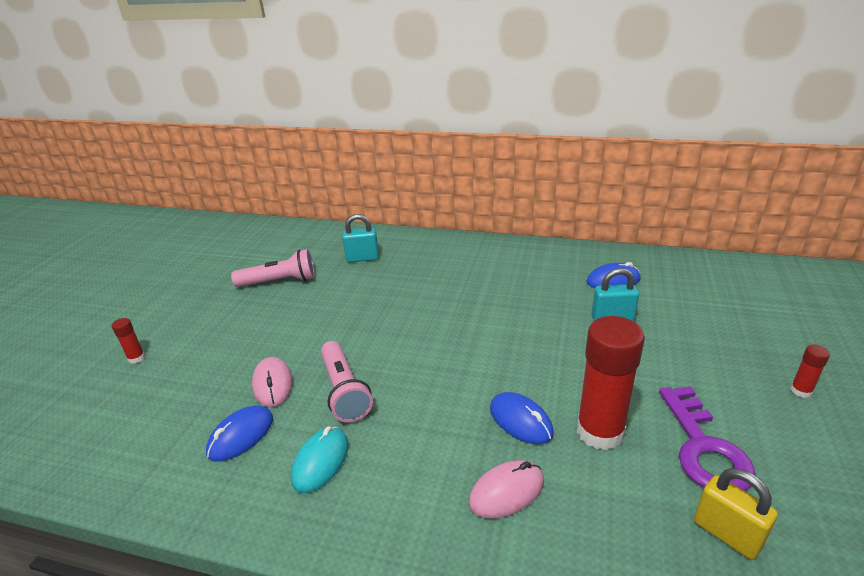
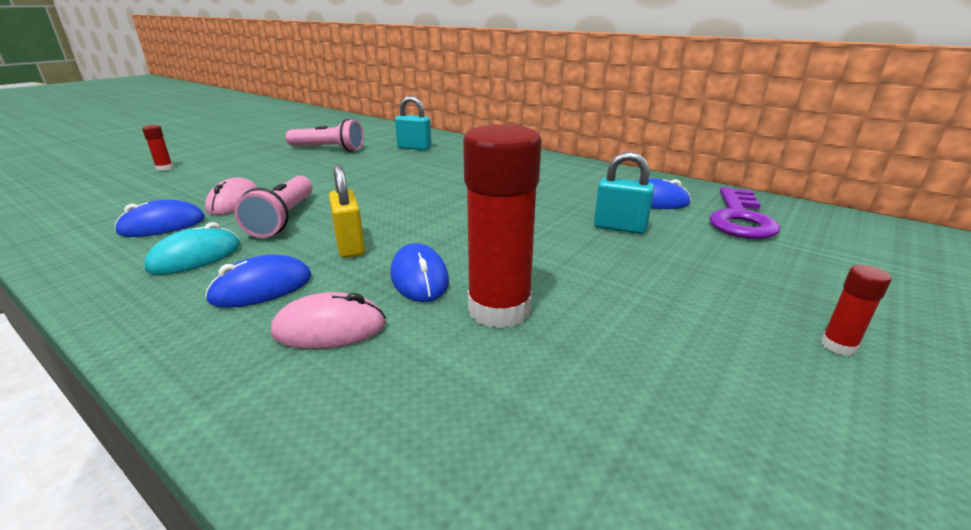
camera: 20 degrees right, 5 degrees down
purple key [659,386,756,491] -> purple key moved to [709,187,781,239]
yellow padlock [694,468,778,560] -> yellow padlock moved to [329,165,365,258]
none -> blue mouse [205,255,311,308]

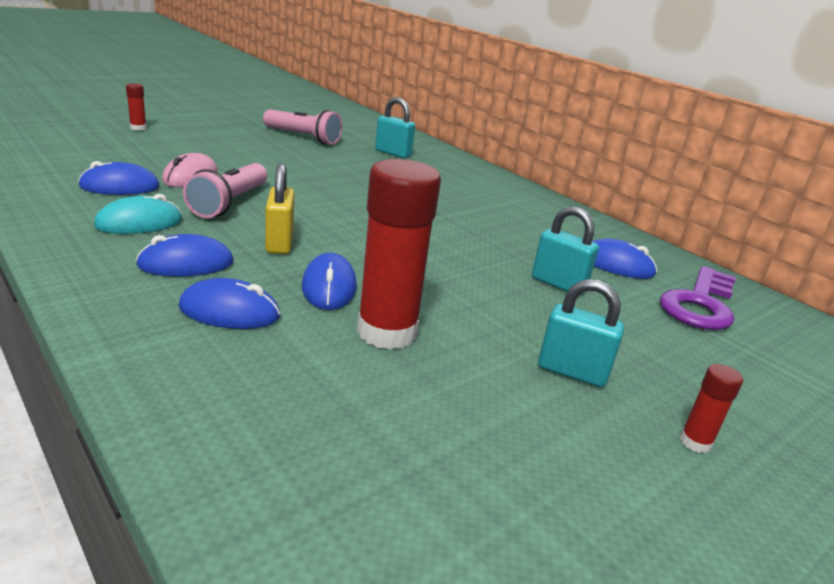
camera: 10 degrees right, 0 degrees up
pink mouse [271,292,386,349] -> blue mouse [179,278,280,329]
none -> turquoise padlock [538,279,624,387]

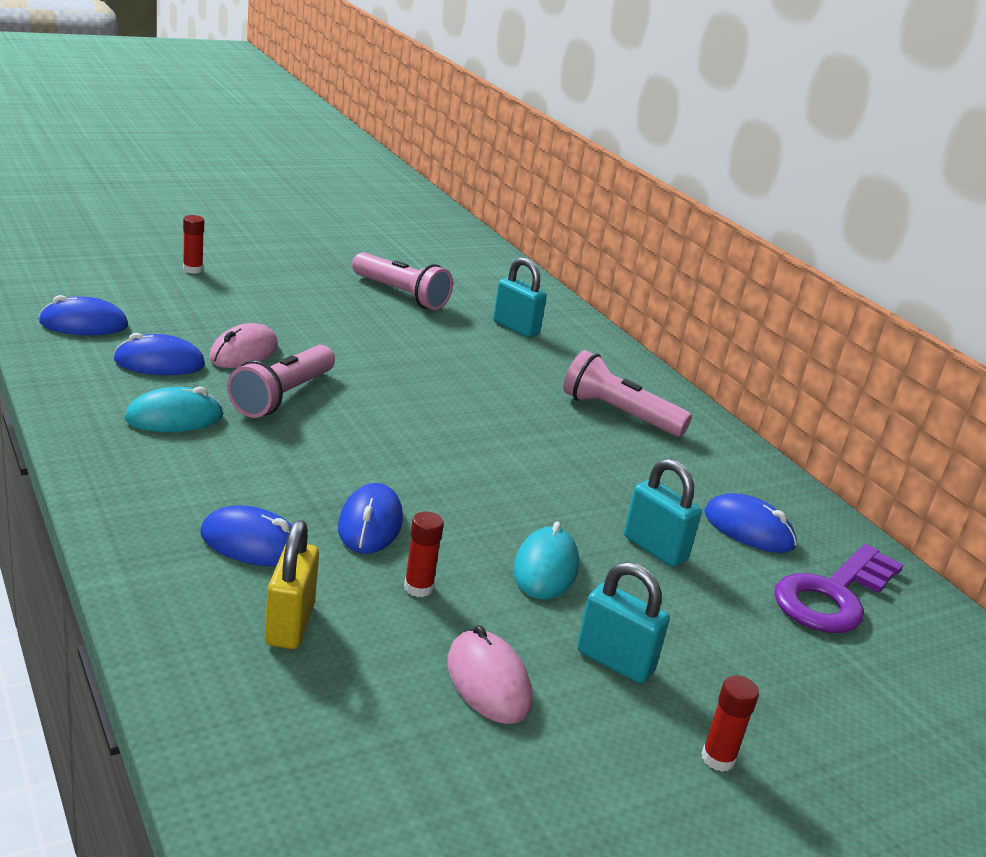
camera: 10 degrees right, 0 degrees up
blue mouse [136,234,233,277] -> blue mouse moved to [39,295,128,335]
yellow padlock [265,163,295,254] -> yellow padlock moved to [265,520,319,649]
red glue stick [357,159,441,350] -> red glue stick [404,511,444,597], size x0.43
none -> pink mouse [447,625,532,724]
none -> turquoise mouse [513,522,579,600]
none -> pink flashlight [563,350,692,437]

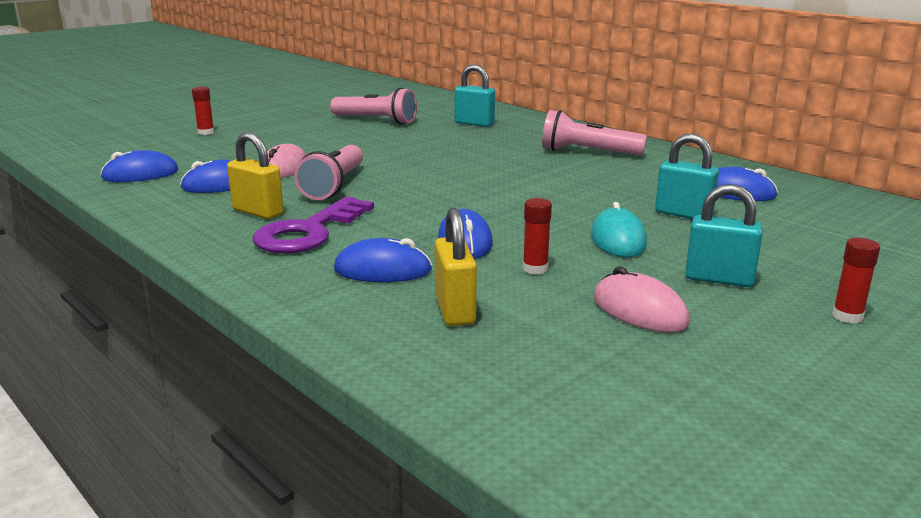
camera: 10 degrees left, 5 degrees down
turquoise mouse [125,386,224,432] -> yellow padlock [227,132,283,219]
purple key [774,544,904,633] -> purple key moved to [253,197,374,254]

